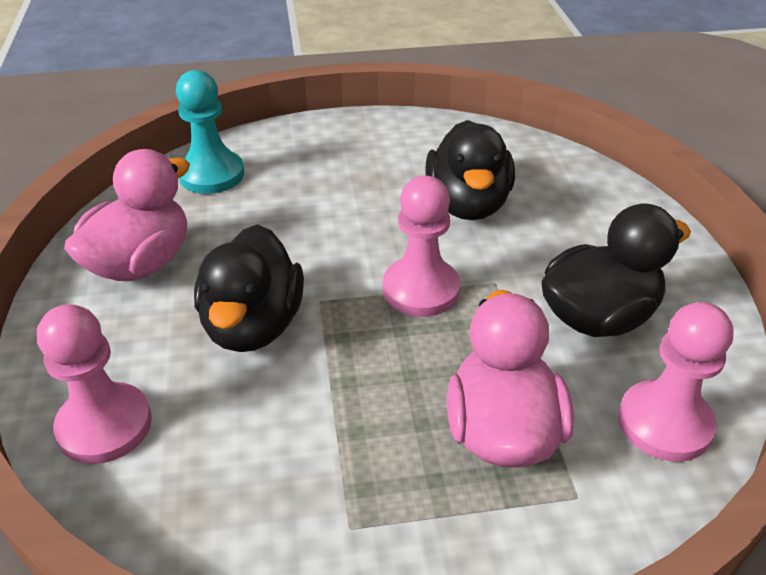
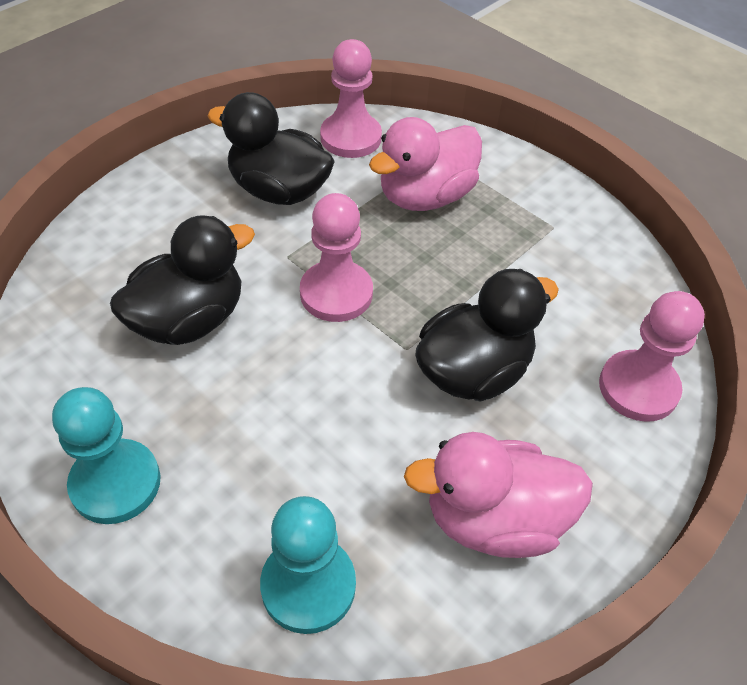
camera: 130 degrees left, 10 degrees up
none -> turquoise pawn [52,387,161,524]

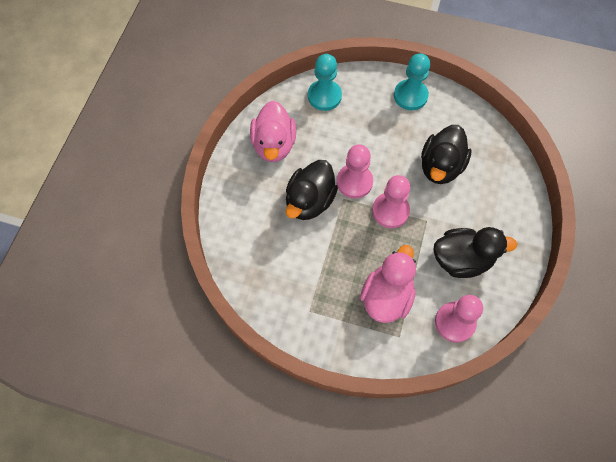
camera: 155 degrees right, 15 degrees up
pink duck [404,432,593,558] -> pink duck turned 120 degrees clockwise [250,101,296,162]
pink pawn [599,291,705,422] -> pink pawn moved to [337,144,373,199]

